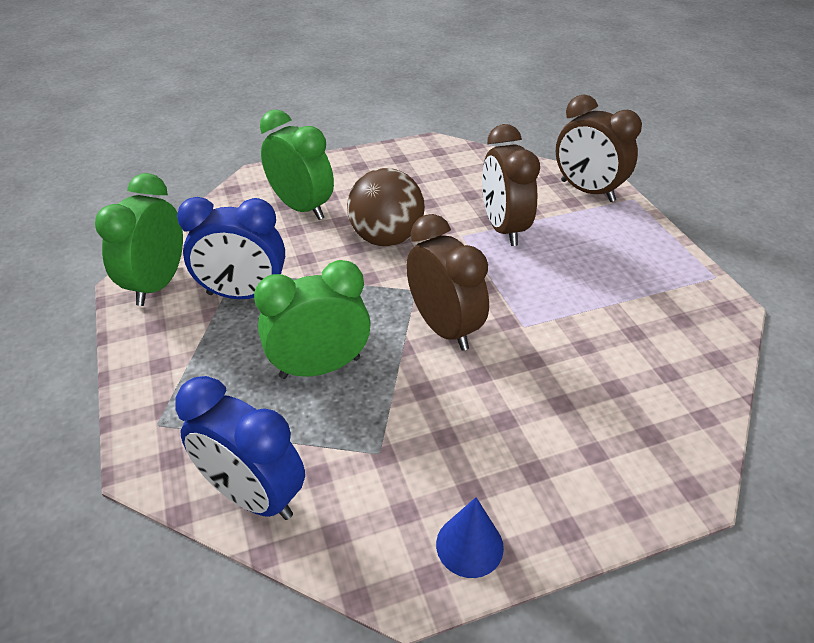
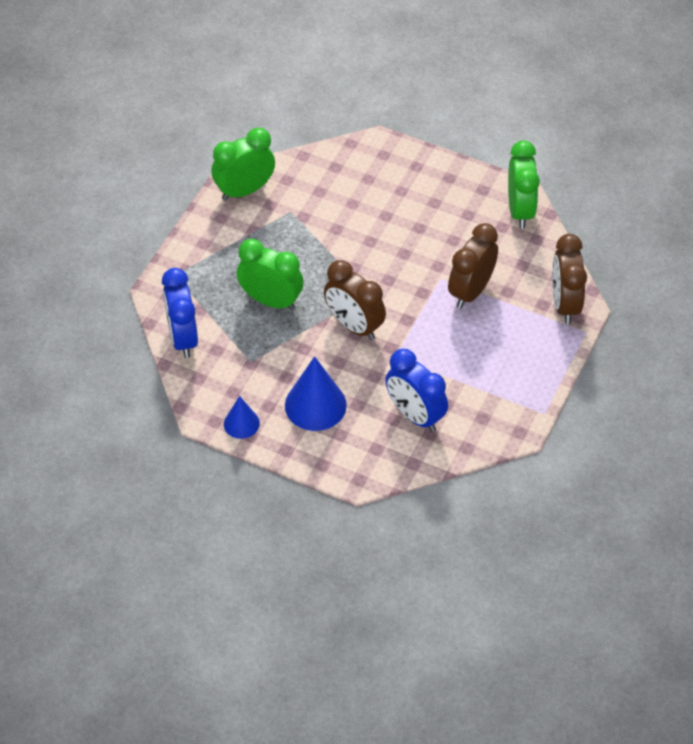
camera: 45 degrees right, 10 degrees up
blue clock [177,197,285,299] -> blue clock moved to [385,349,448,432]
green clock [260,109,334,220] -> green clock moved to [508,140,540,229]
brown ball [347,168,425,247] -> none
brown clock [406,214,489,351] -> brown clock turned 120 degrees clockwise [324,260,386,340]
none -> blue cone [285,356,347,431]

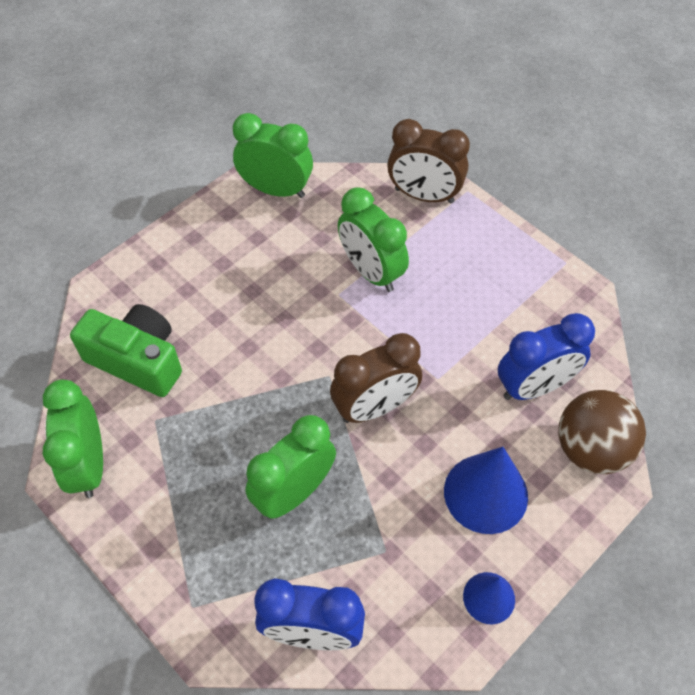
camera: 70 degrees left, 5 degrees up
brown clock [448,223,498,308] -> green clock [338,187,409,292]
none -> green camera [70,304,182,397]
none -> brown ball [558,390,646,474]

